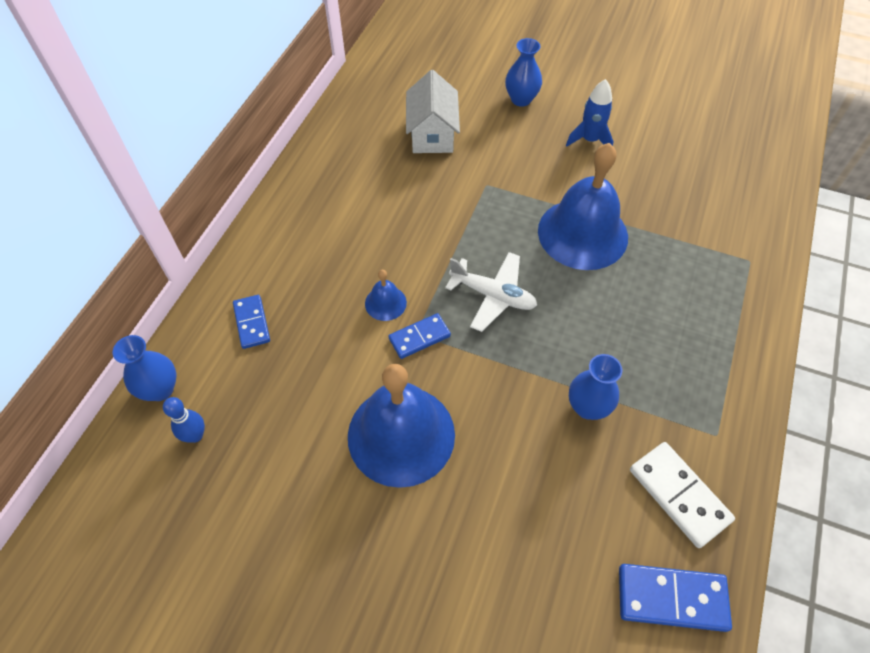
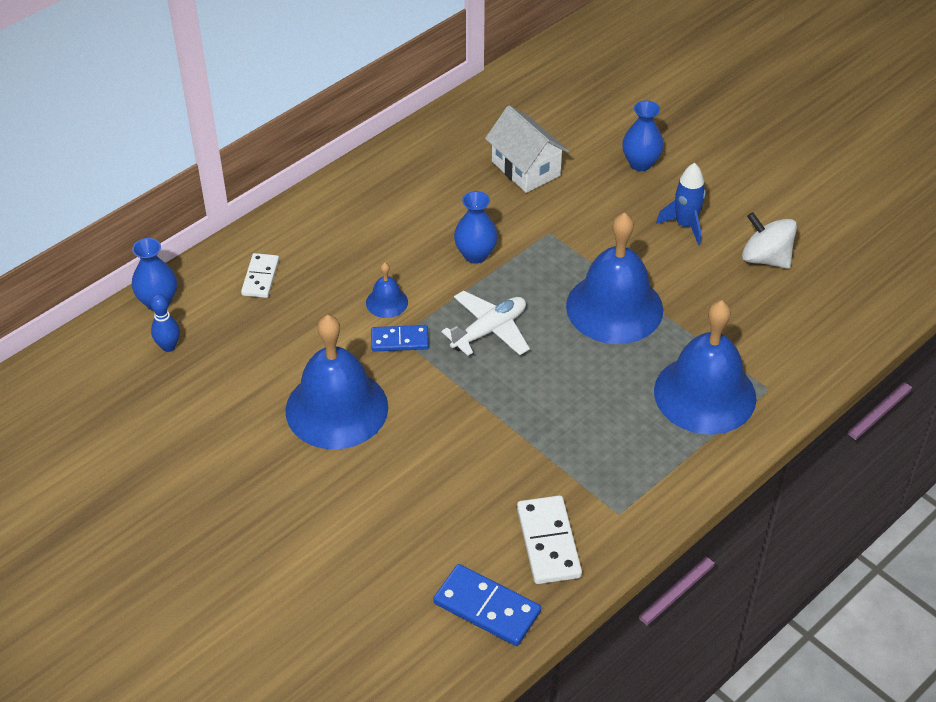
camera: 25 degrees right, 10 degrees down
blue domino [233,295,270,349] -> white domino [241,253,279,298]
white house [406,70,460,153] -> white house turned 60 degrees counterclockwise [485,105,569,193]
white plane [445,252,537,332] -> white plane turned 90 degrees counterclockwise [442,290,530,356]
blue vase [569,354,622,420] -> blue vase moved to [454,191,498,264]
none -> blue bell [654,300,756,434]
none -> white spinning top [742,212,797,269]

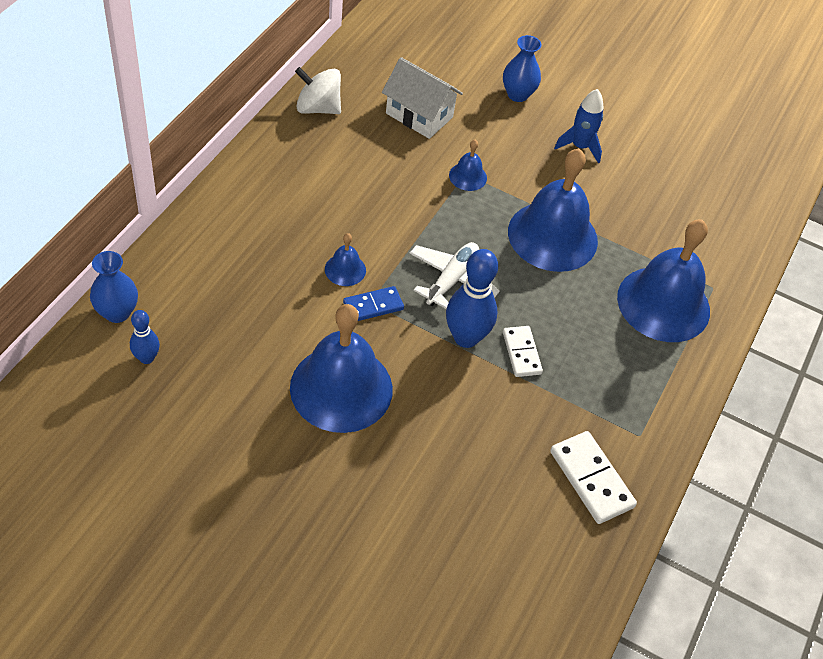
camera: 25 degrees left, 5 degrees up
white domino [241,253,279,298] -> white domino moved to [503,326,543,377]
blue domino [433,564,541,646] -> none
blue vase [454,191,498,264] -> none
white spinning top [742,212,797,269] -> white spinning top moved to [295,67,341,114]
none -> blue bowling pin [446,249,498,348]
none -> blue bell [449,140,487,191]

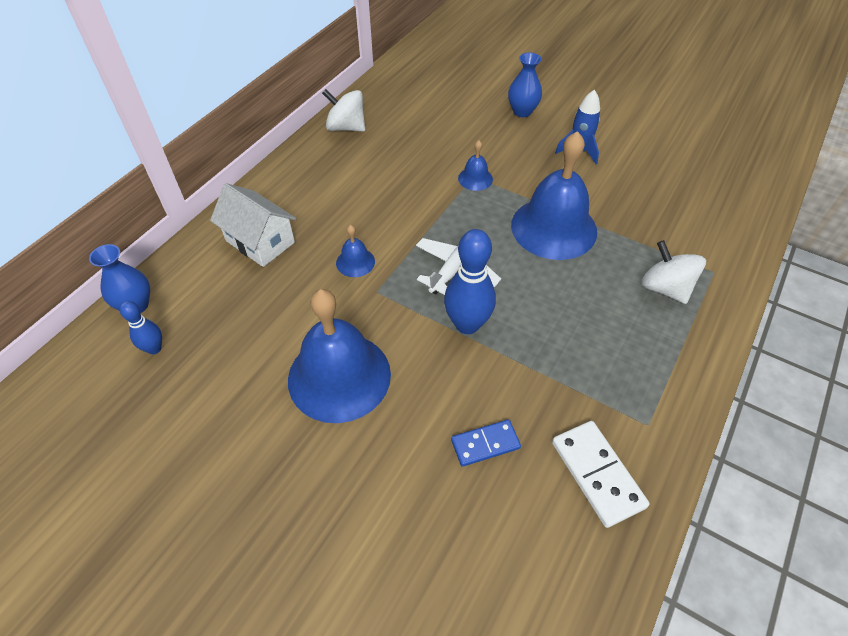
camera: 10 degrees right, 0 degrees up
blue domino [343,286,404,321] -> blue domino moved to [451,420,521,467]
white house [382,57,463,139] -> white house moved to [210,183,297,267]
white domino [503,326,543,377] -> none
blue bell [617,219,710,342] -> white spinning top [641,240,706,304]

